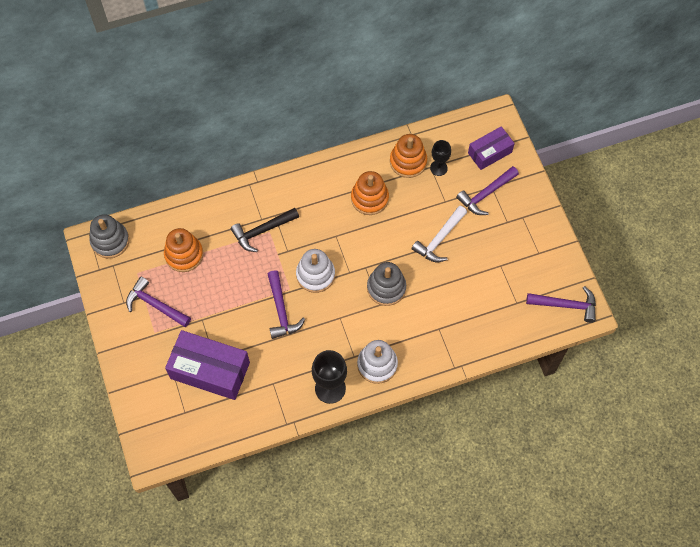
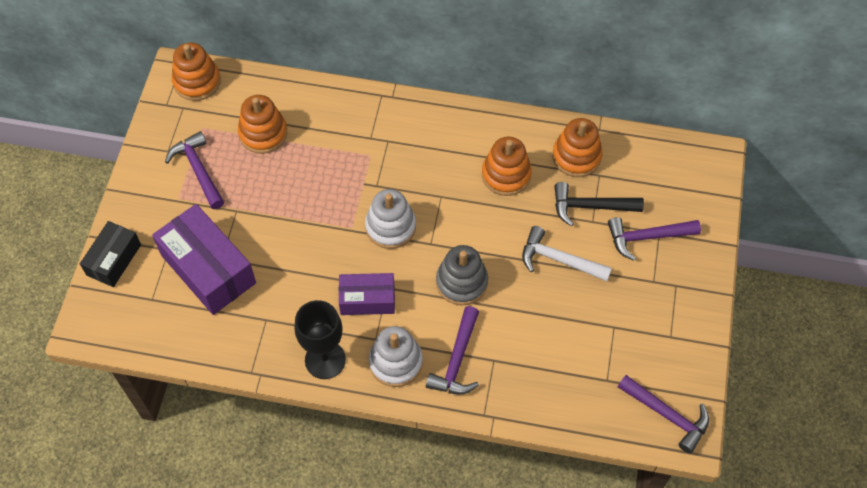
camera: 30 degrees right, 5 degrees down
grey stacking toy [89,214,129,258] -> orange stacking toy [172,42,221,101]
black hammer [231,208,299,252] -> black hammer moved to [554,182,644,226]
purple hammer [268,270,305,339] -> purple hammer moved to [426,306,479,395]
white hammer [411,206,467,262] -> white hammer turned 45 degrees clockwise [522,226,612,281]
black goblet [430,140,451,176] -> none
purple box [468,126,515,170] -> purple box moved to [339,273,395,315]
none -> black box [80,221,141,287]

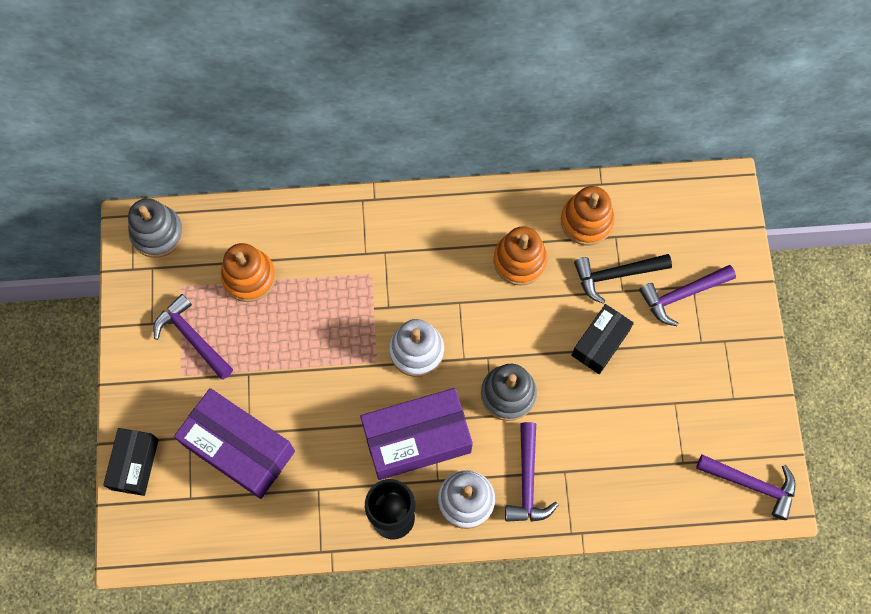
camera: 15 degrees left, 10 degrees up
orange stacking toy [172,42,221,101] -> grey stacking toy [128,198,184,258]
purple box [339,273,395,315] -> purple box [360,388,473,480], size x1.67
white hammer [522,226,612,281] -> black box [571,304,634,374]

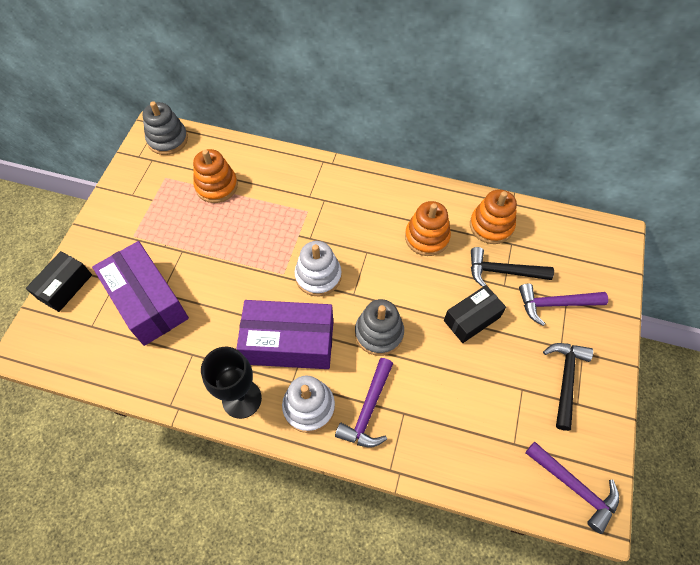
camera: 20 degrees right, 10 degrees down
purple hammer [153,294,233,380] -> none
none -> black hammer [543,343,593,431]

